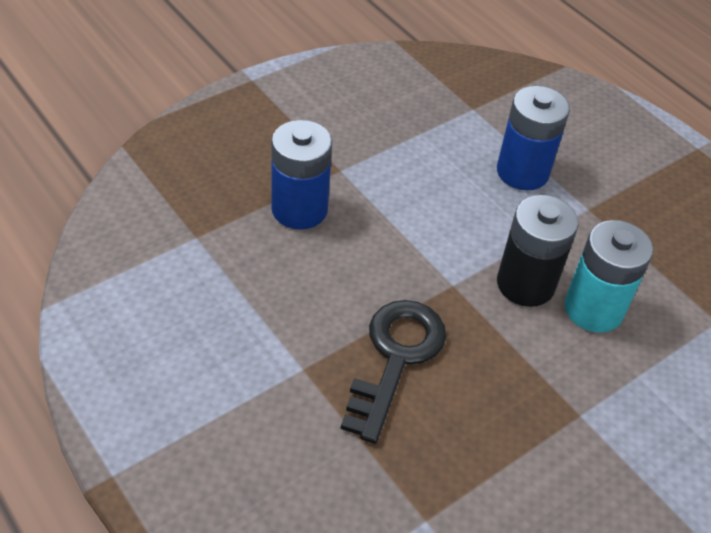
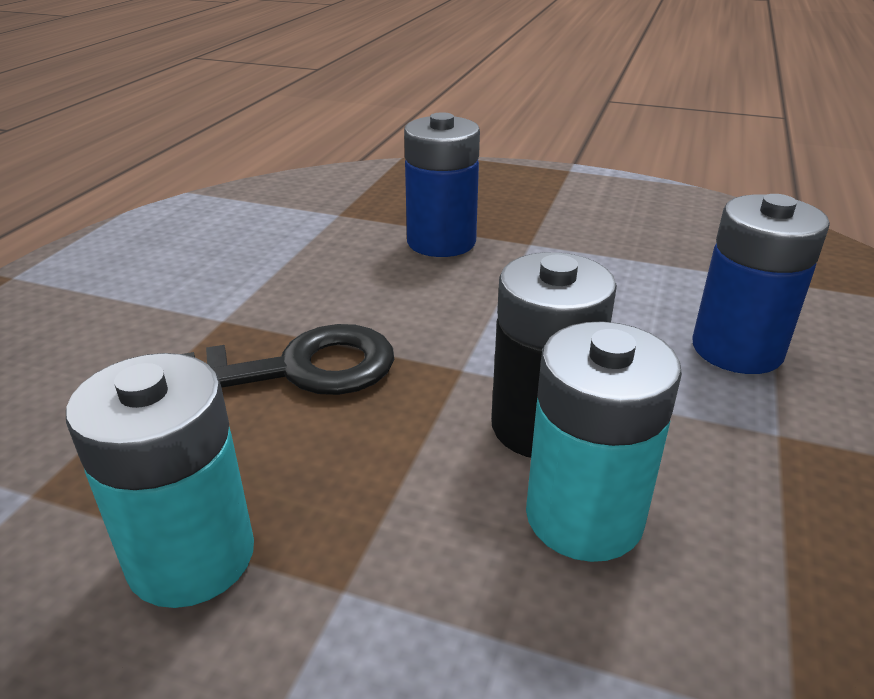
camera: 60 degrees right, 15 degrees down
none -> turquoise battery [66,353,254,608]

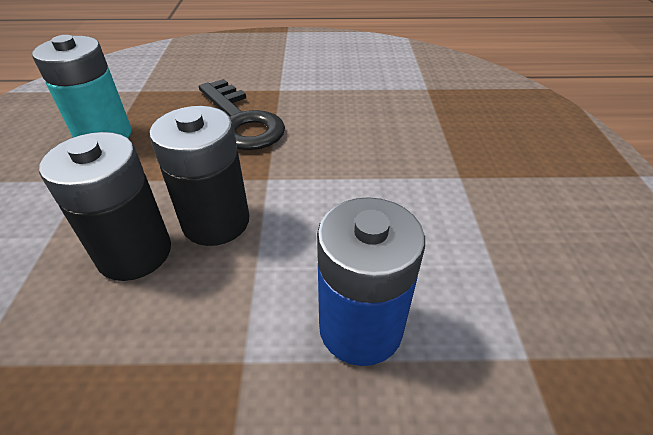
camera: 70 degrees right, 10 degrees up
blue battery [404,112,480,257] -> none
turquoise battery [526,321,682,562] -> black battery [39,132,171,281]

